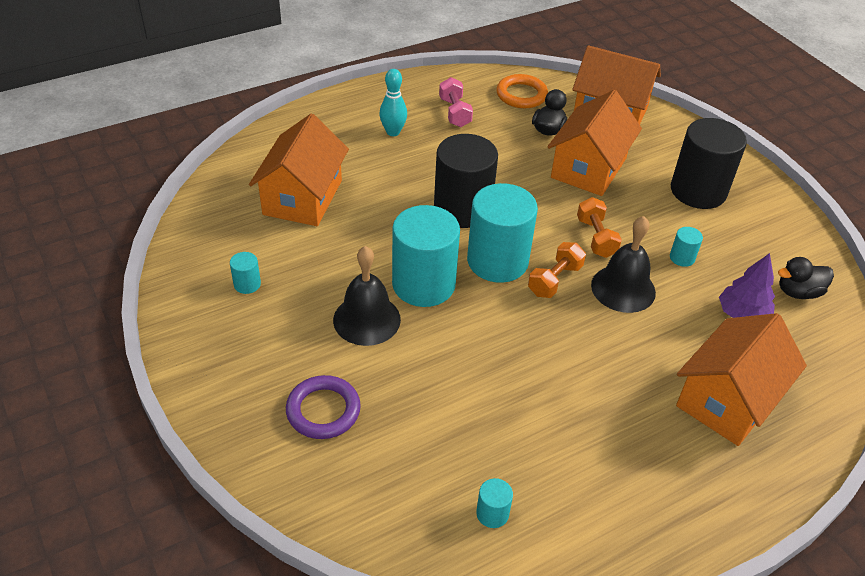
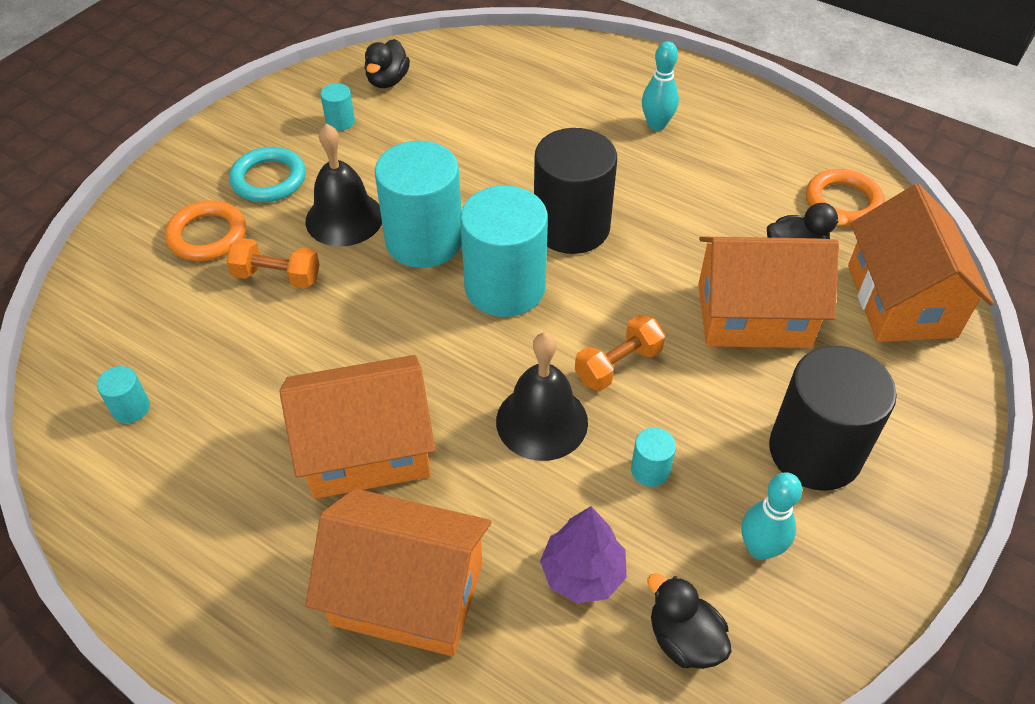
camera: 65 degrees right, 5 degrees up
orange house [249,114,349,226] -> orange house moved to [280,355,435,499]
purple ring [286,375,361,439] -> orange ring [165,200,246,261]
pink dumbbell [439,77,473,127] -> none
orange dumbbell [528,242,586,298] -> orange dumbbell moved to [226,238,320,288]
none -> turquoise ring [229,147,306,202]
none -> black duck [365,39,410,88]
none -> turquoise bowling pin [741,472,802,560]

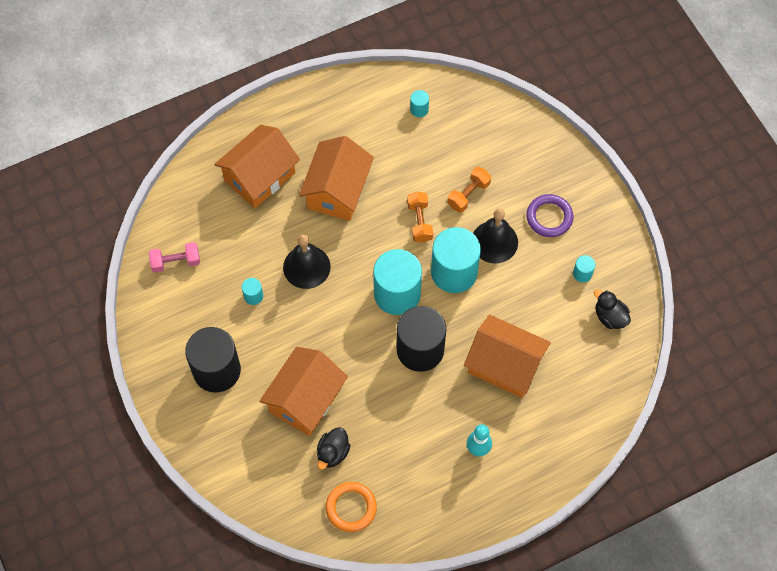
camera: 120 degrees right, 15 degrees up
orange ring [165,200,246,261] -> none
turquoise ring [229,147,306,202] -> purple ring [526,194,574,237]
purple tree [540,506,627,603] -> none
orange dumbbell [575,315,665,391] -> orange dumbbell moved to [407,192,433,243]
black duck [647,573,732,669] -> pink dumbbell [149,242,200,273]
turquoise bowling pin [741,472,802,560] -> none
orange house [848,184,994,342] -> orange house moved to [464,315,551,398]

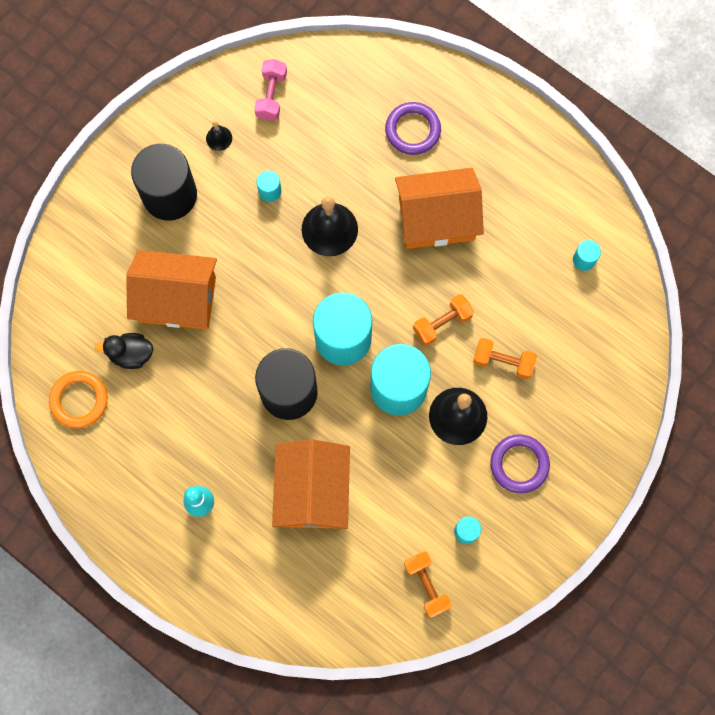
camera: 65 degrees right, 10 degrees up
pink dumbbell [149,242,200,273] -> pink dumbbell turned 45 degrees clockwise [254,59,287,121]
orange house [214,125,300,208] -> purple ring [385,102,441,155]
black duck [594,289,631,329] -> orange dumbbell [404,551,452,618]
none -> black bell [206,121,232,151]

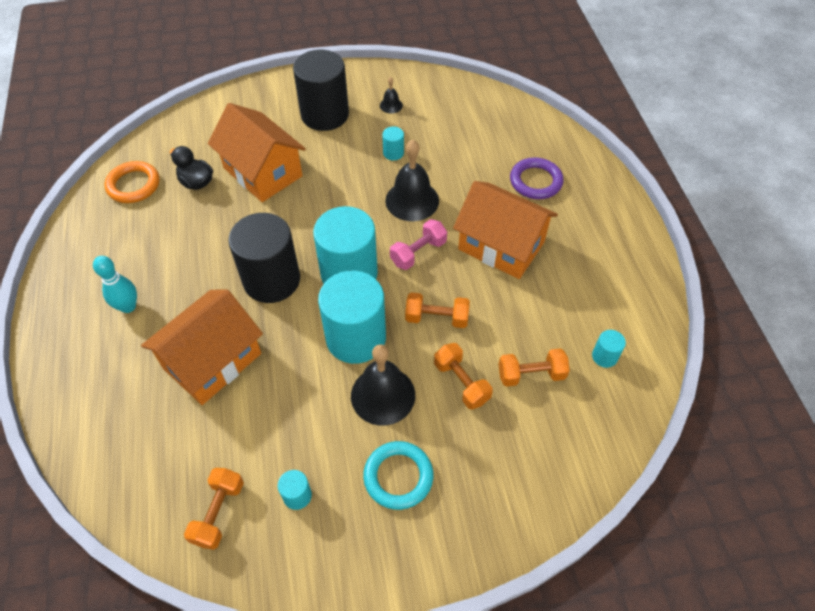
camera: 40 degrees right, 20 degrees down
pink dumbbell [254,59,287,121] -> pink dumbbell moved to [390,219,447,270]
purple ring [490,434,550,494] -> turquoise ring [363,441,433,510]
none -> orange dumbbell [498,348,570,387]

